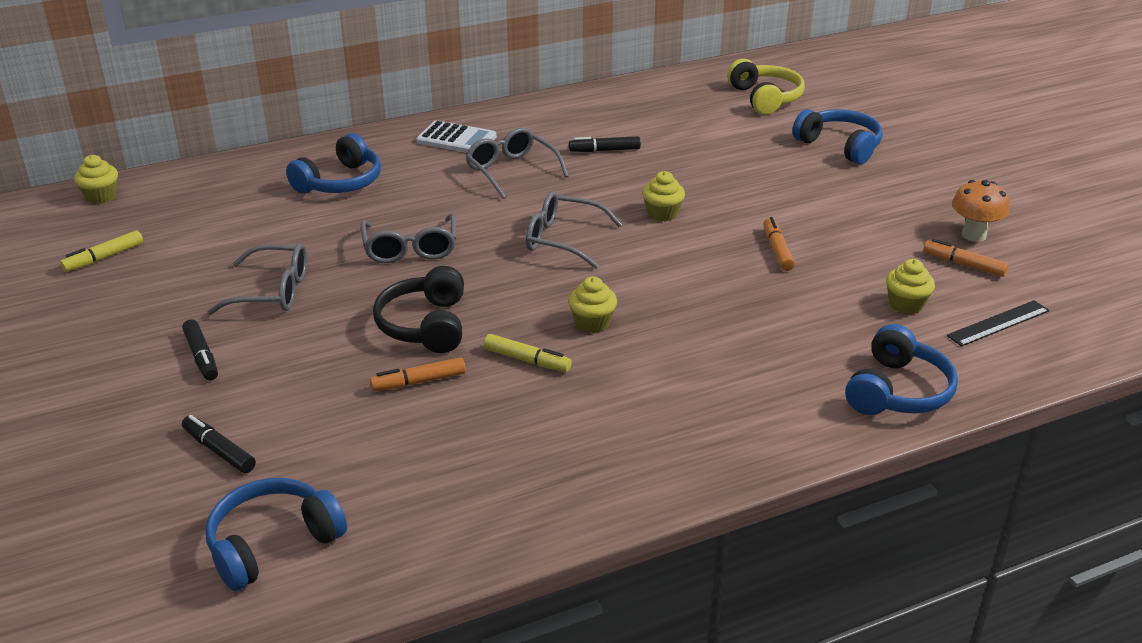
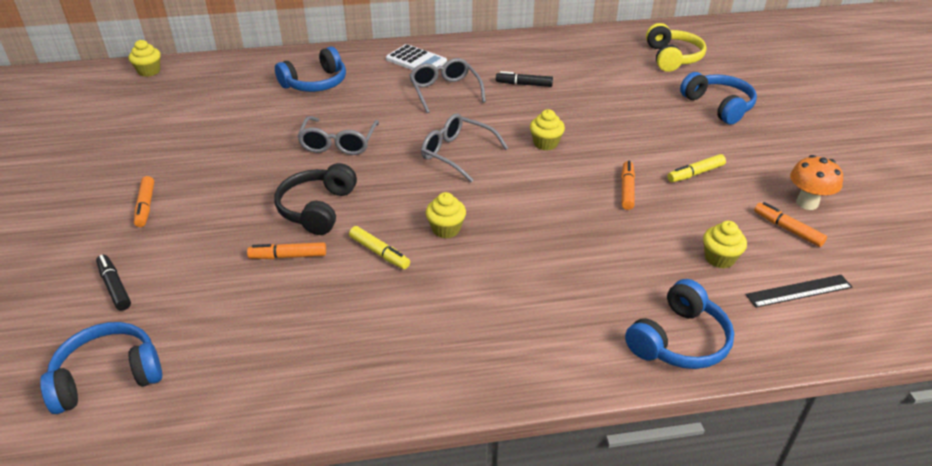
camera: 15 degrees right, 5 degrees up
yellow marker [60,230,143,272] -> yellow marker moved to [667,154,726,182]
black marker [182,319,218,381] -> orange marker [134,176,154,227]
grey glasses [207,243,307,315] -> none

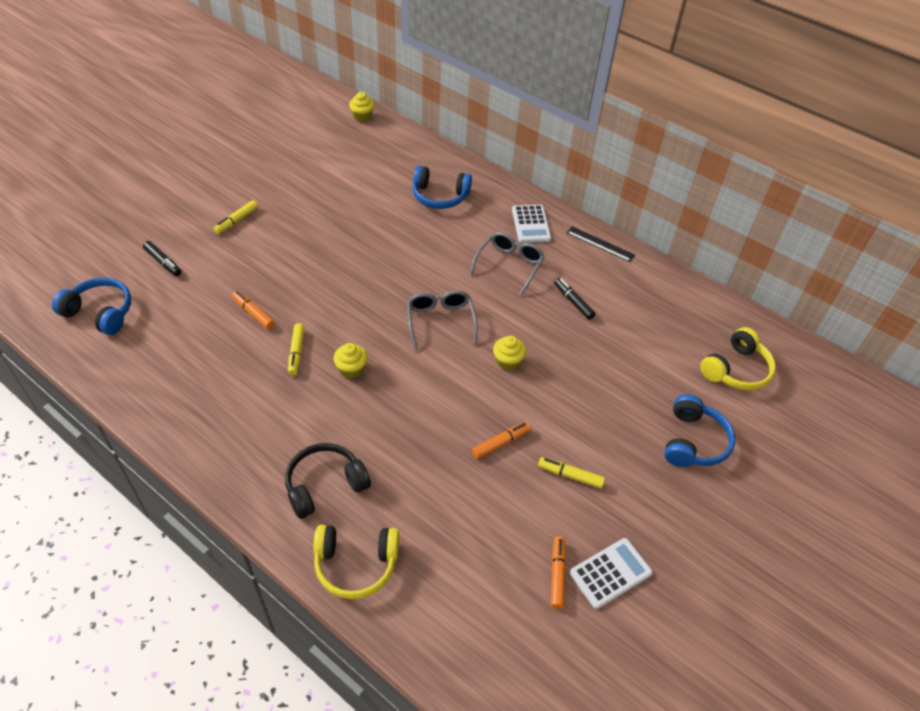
camera: 45 degrees right, 10 degrees up
black marker [96,255,131,311] -> black marker turned 120 degrees clockwise [143,241,181,276]
orange marker [134,176,154,227] -> yellow marker [214,200,258,234]
black headphones [274,163,357,235] -> black headphones moved to [285,443,371,519]
grey glasses [297,116,379,155] -> none
blue headphones [625,279,734,369] -> yellow headphones [313,525,399,599]
yellow cupcake [703,221,747,268] -> none
black ruler [746,275,852,308] -> black ruler moved to [566,226,635,262]
orange mushroom [790,155,843,210] -> white calculator [570,538,653,609]

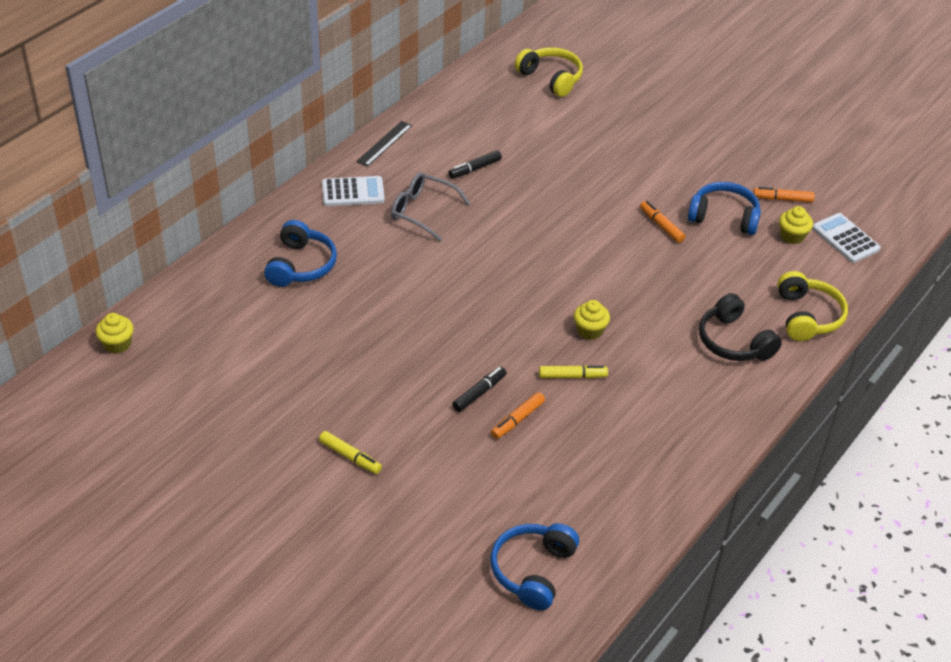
camera: 90 degrees left, 5 degrees down
black marker [143,241,181,276] -> black marker moved to [452,367,506,412]
grey glasses [407,290,478,350] -> none
yellow cupcake [493,336,526,371] -> yellow cupcake moved to [779,206,813,244]
yellow marker [538,457,605,488] -> none
white calculator [570,538,653,609] -> white calculator moved to [812,213,881,263]
blue headphones [664,394,735,467] -> blue headphones moved to [688,182,761,235]

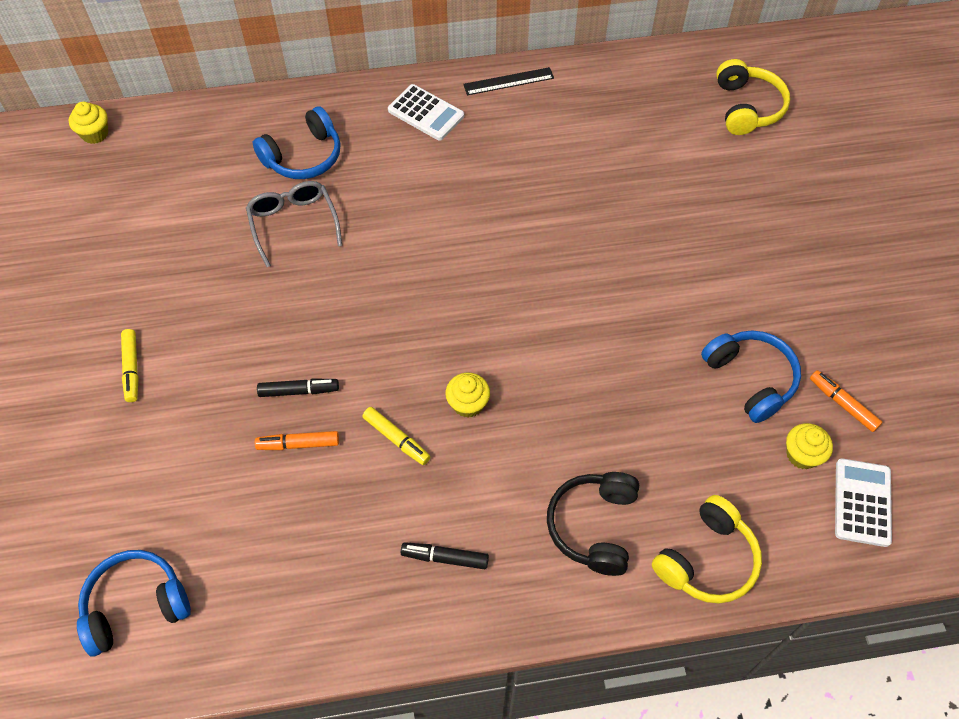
camera: 45 degrees right, 15 degrees up
grey glasses [391,172,471,241] -> grey glasses moved to [246,181,342,267]
black marker [448,150,502,179] -> black marker moved to [401,542,489,569]
orange marker [640,201,685,243] -> none

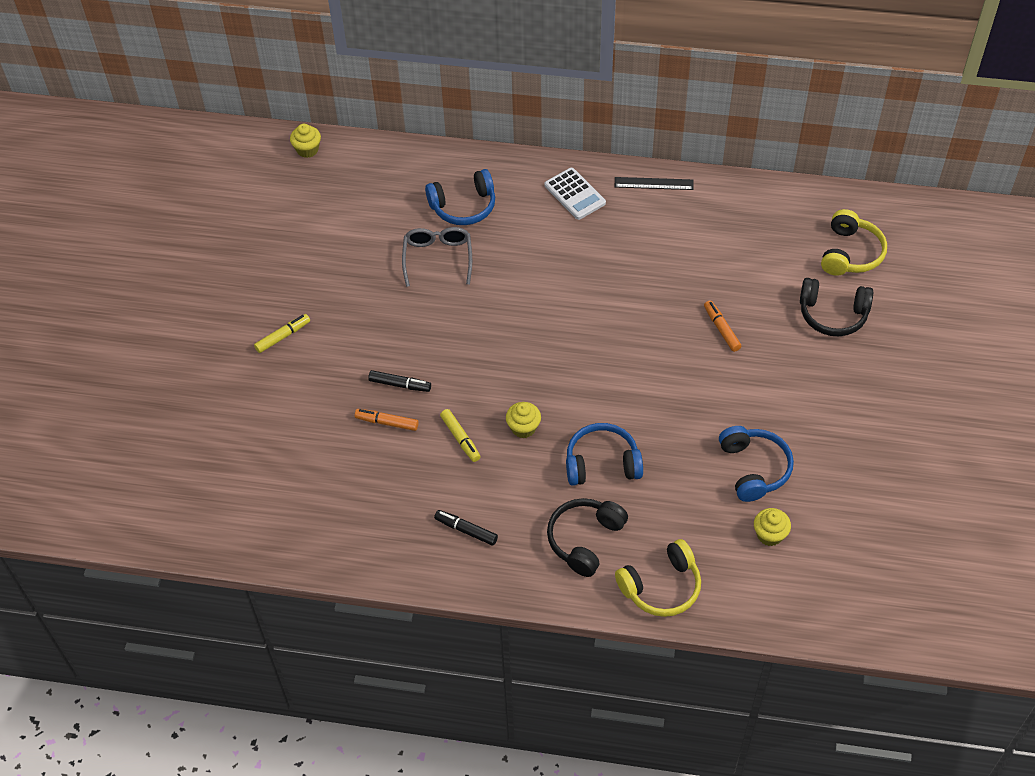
camera: 20 degrees right, 5 degrees down
blue headphones [77,550,191,656] -> blue headphones moved to [566,423,643,486]
yellow marker [121,329,139,402] -> yellow marker turned 135 degrees counterclockwise [254,314,310,353]
orange marker [810,370,882,432] -> orange marker moved to [704,300,741,352]
white calculator [835,458,892,547] -> none
none -> black headphones [800,278,873,336]

